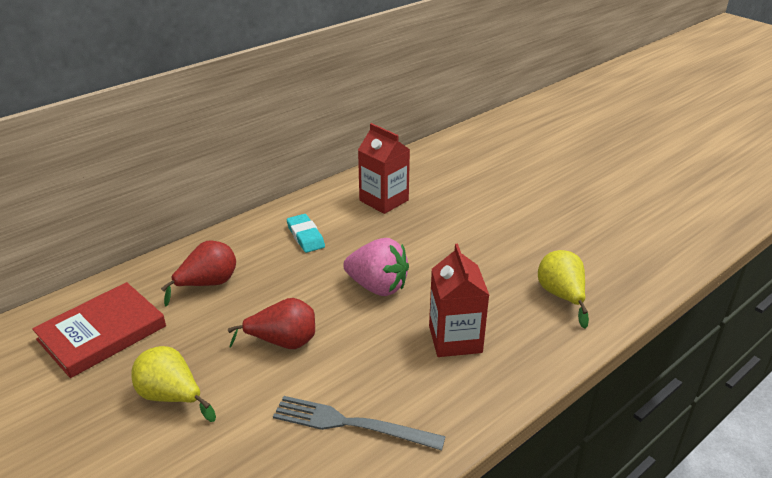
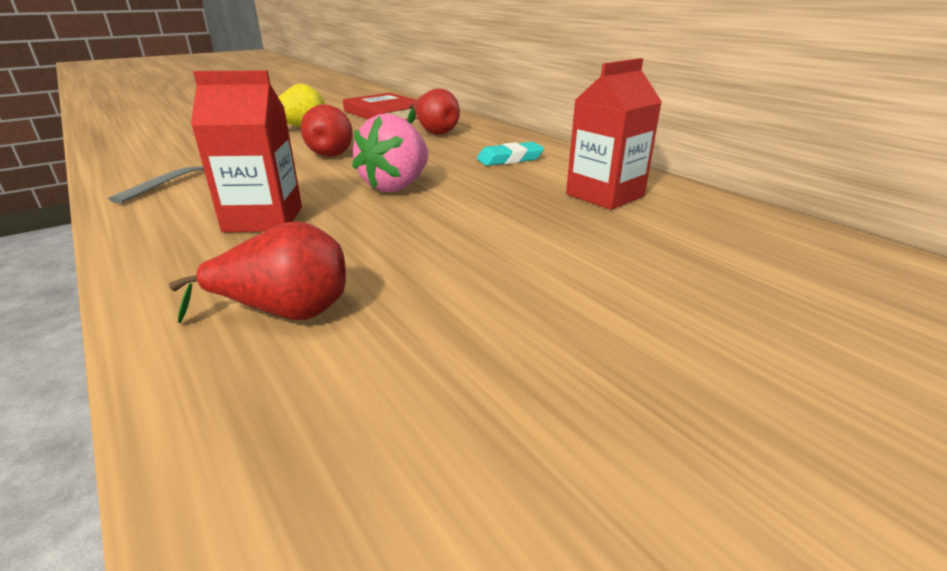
camera: 95 degrees right, 5 degrees down
yellow pear [538,250,589,328] -> red pear [169,221,346,323]

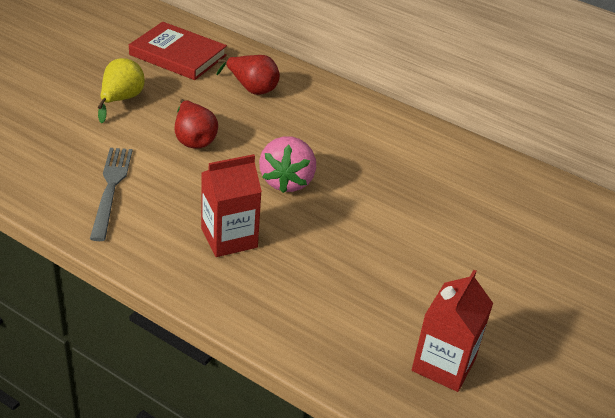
camera: 25 degrees left, 10 degrees up
red pear [169,221,346,323] -> none
turquoise eraser [477,142,544,166] -> none
red carton [566,58,662,210] -> red carton moved to [412,270,493,392]

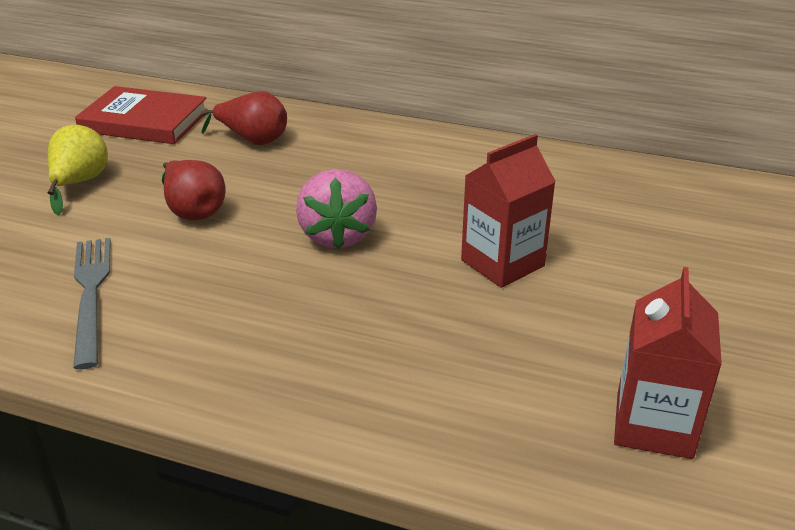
camera: 10 degrees left, 5 degrees down
red carton [201,154,262,257] -> red carton moved to [461,134,556,288]

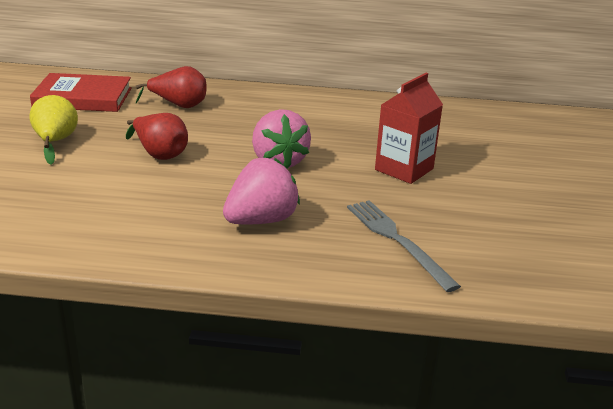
camera: 15 degrees left, 5 degrees down
grey fork [73,238,111,369] -> grey fork moved to [347,200,461,292]
red carton [614,267,722,459] -> none
none -> pink strawberry [223,158,300,224]

